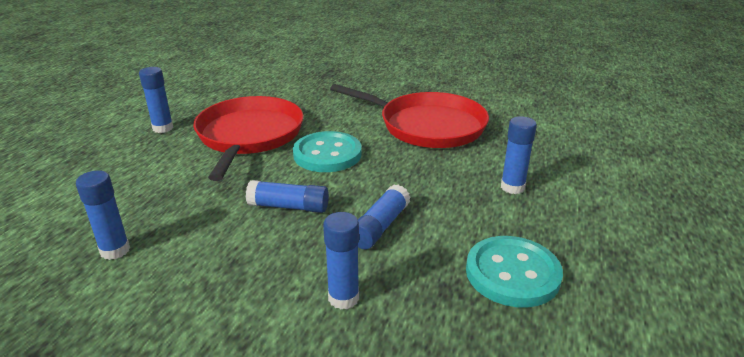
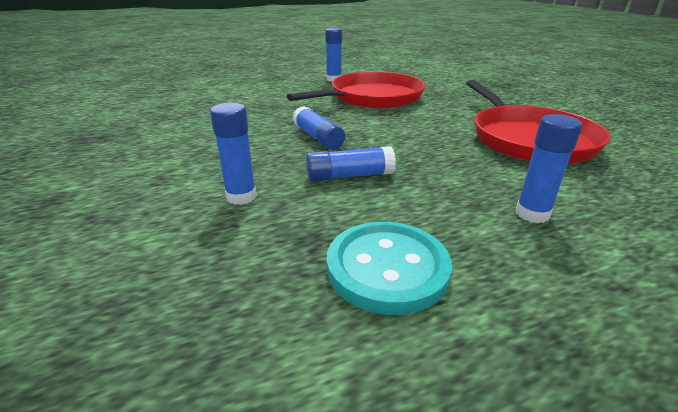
camera: 50 degrees right, 0 degrees up
blue glue stick [76,170,130,260] -> none
turquoise button [293,131,362,172] -> none

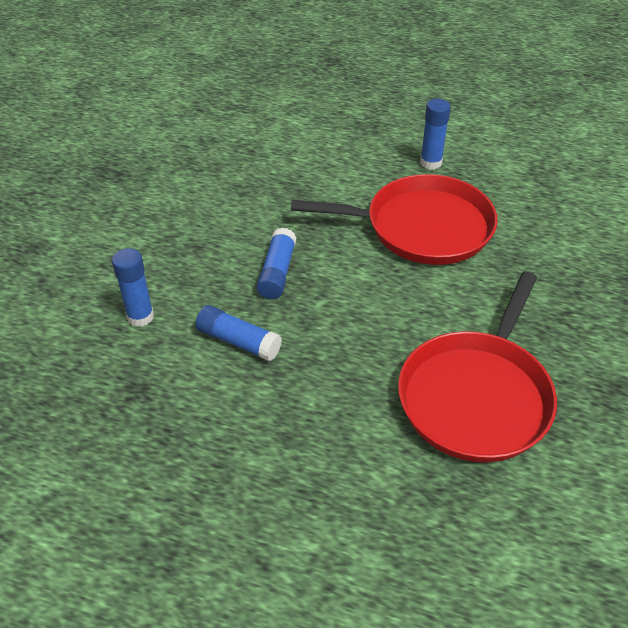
camera: 40 degrees right, 15 degrees up
turquoise button [327,222,452,315] -> none
blue glue stick [515,114,582,223] -> none

